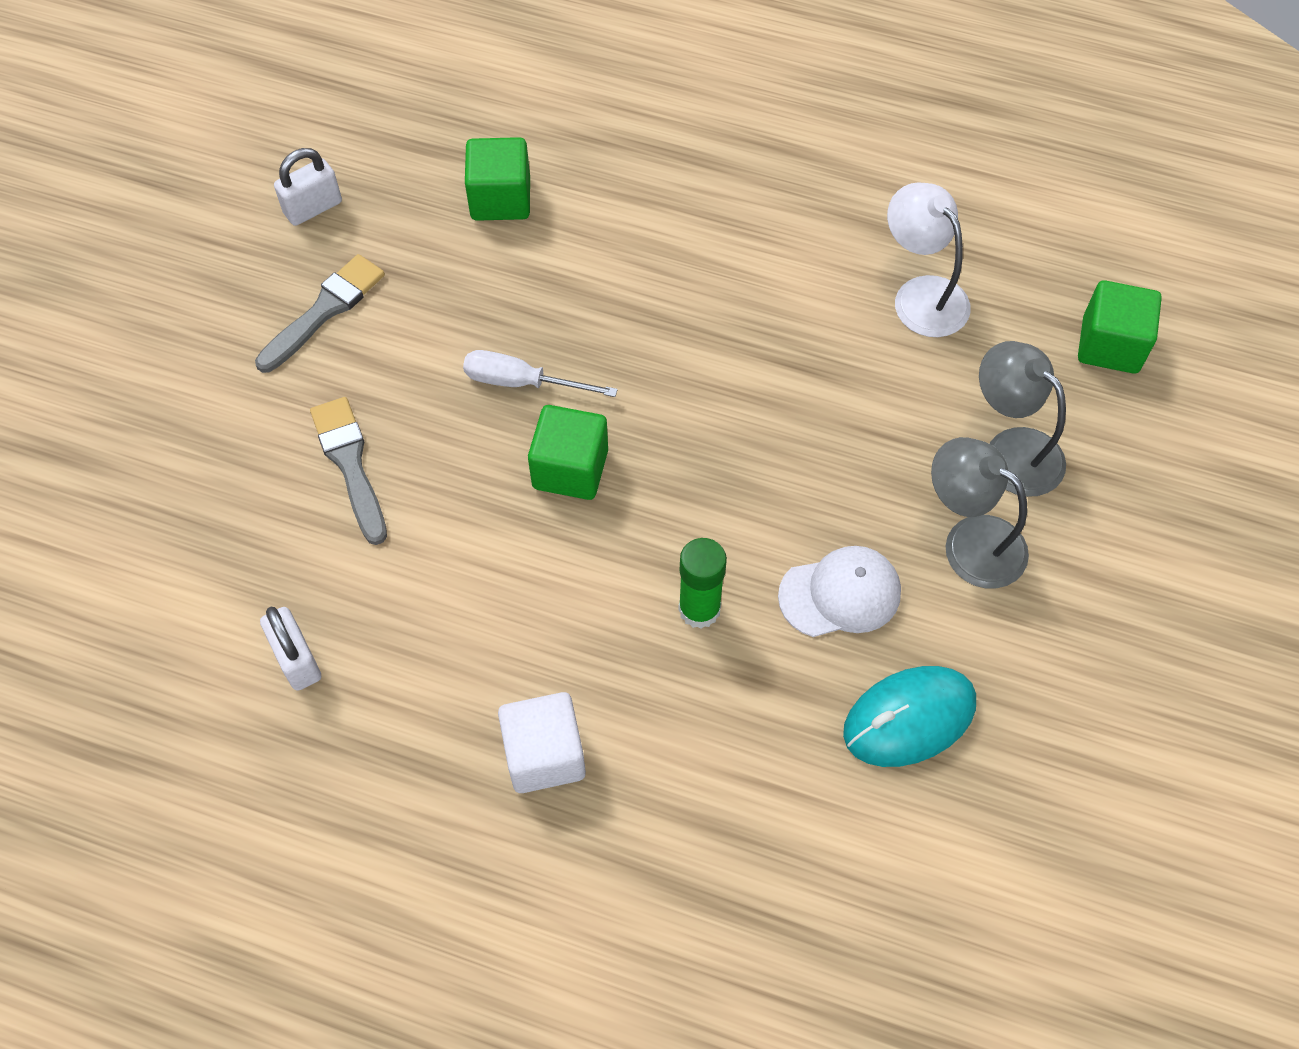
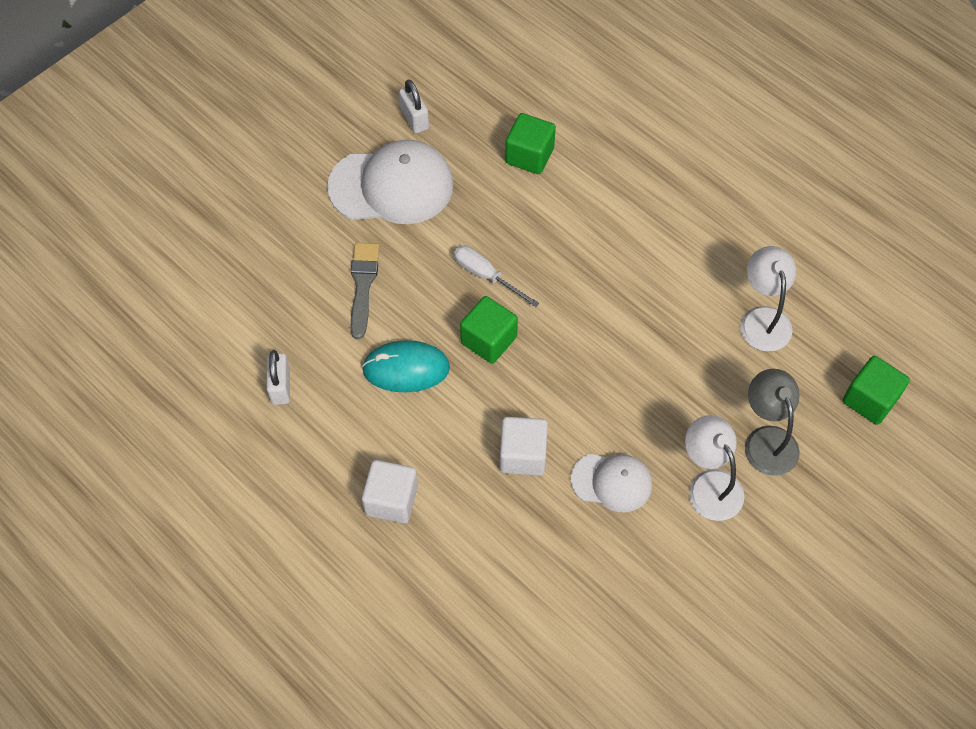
camera: 25 degrees right, 0 degrees up
grey brush [255,254,385,373] -> white cap [327,140,454,224]
white padlock [274,148,342,226] -> white padlock turned 75 degrees clockwise [399,80,429,133]
green glue stick [678,538,727,629] -> white cube [500,417,548,476]
turquoise mouse [843,666,976,767] -> turquoise mouse moved to [362,340,450,392]
grey lamp [931,437,1029,588] -> white lamp [685,415,744,521]

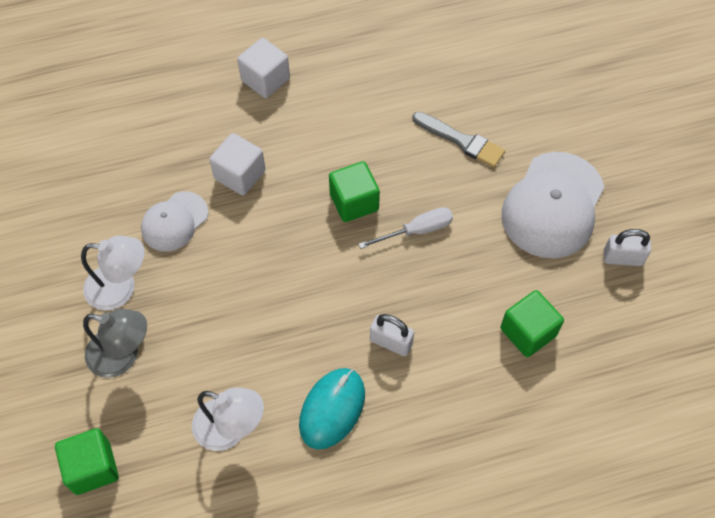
camera: 120 degrees right, 0 degrees up
white padlock [267,350,290,405] -> white padlock moved to [370,314,414,356]
turquoise mouse [362,340,450,392] -> turquoise mouse moved to [299,368,365,449]

